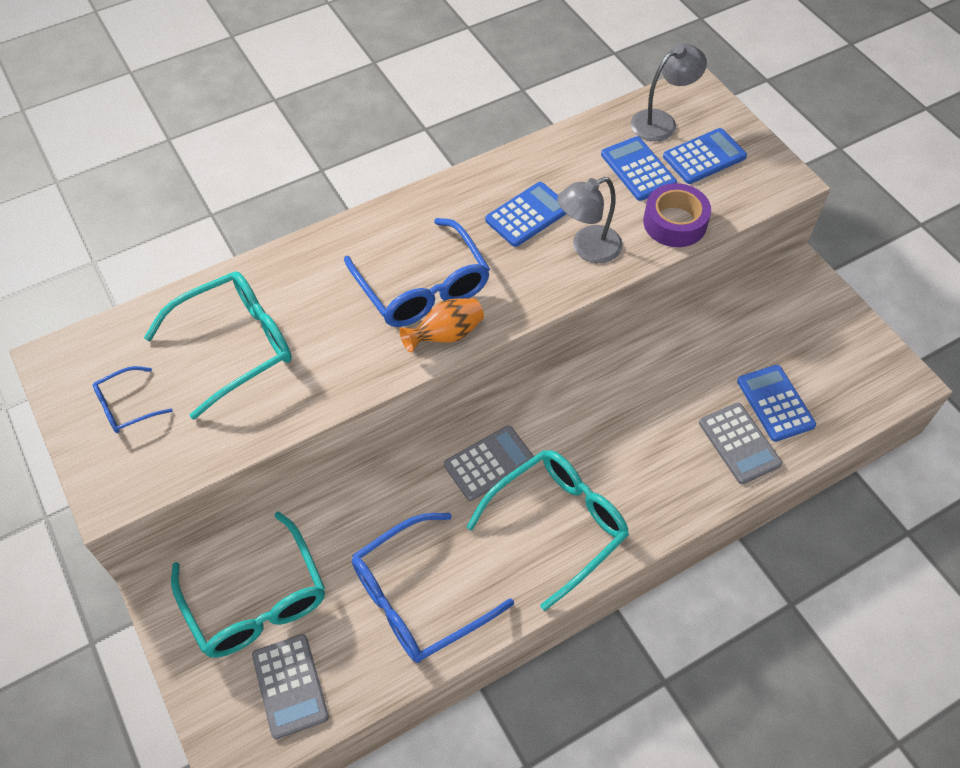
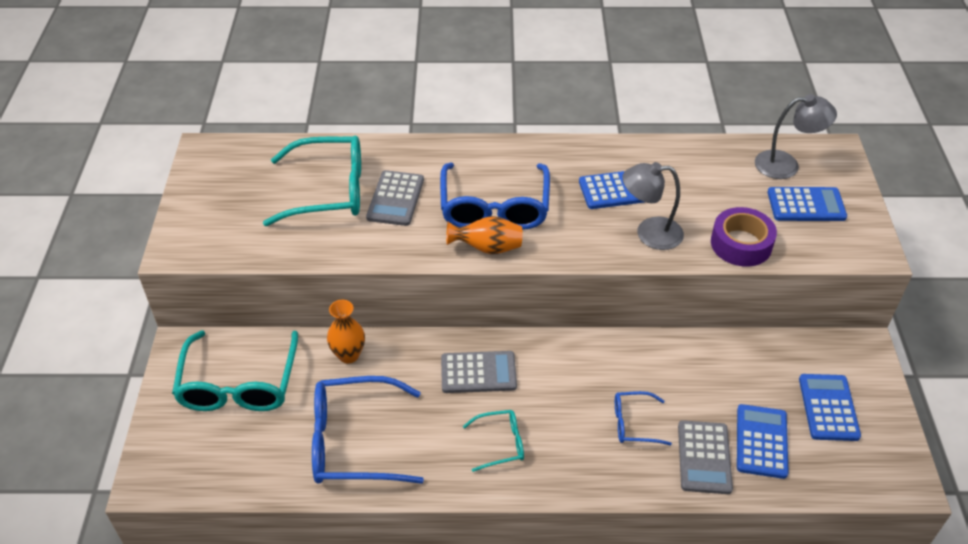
camera: 30 degrees right, 10 degrees down
blue glasses [93,366,173,433] -> blue glasses moved to [615,391,672,445]
grey calculator [252,634,329,739] -> grey calculator moved to [366,170,424,226]
turquoise glasses [466,450,629,611] -> turquoise glasses [463,410,524,472], size x0.50
blue calculator [601,136,677,201] -> blue calculator moved to [799,374,861,441]
none -> orange vase [327,300,365,363]

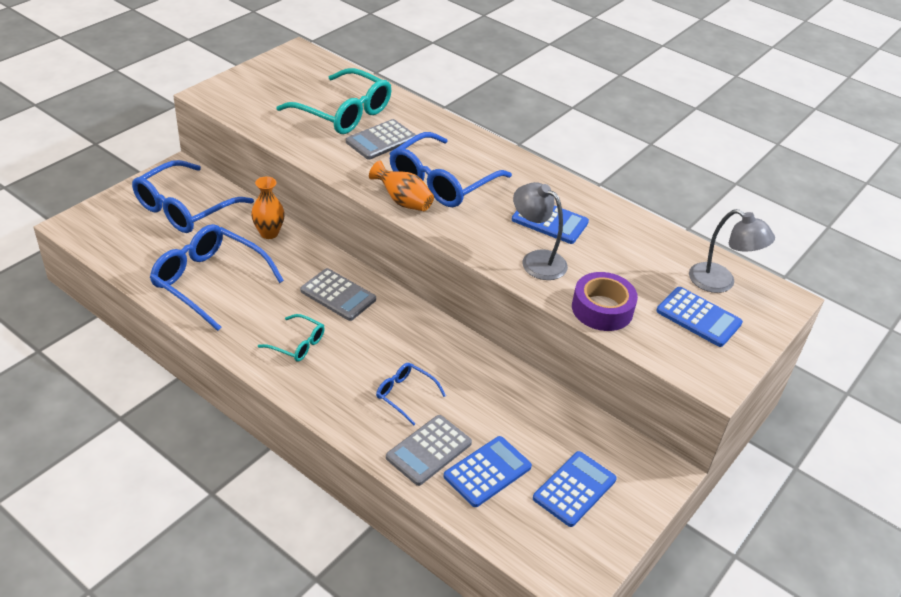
camera: 35 degrees right, 5 degrees down
turquoise glasses [172,331,298,411] -> blue glasses [132,160,254,233]

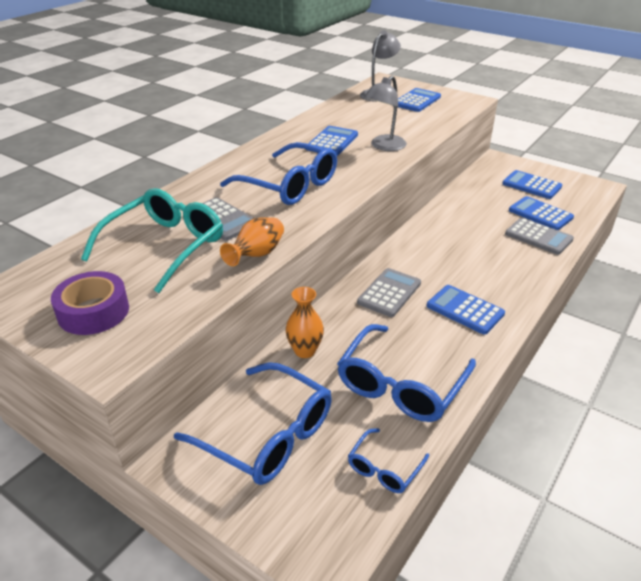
camera: 90 degrees left, 5 degrees down
turquoise glasses [258,314,325,362] -> blue calculator [427,285,505,335]
orange vase [369,161,434,211] -> orange vase moved to [220,217,284,266]
blue glasses [376,363,446,426] -> blue glasses moved to [348,428,429,493]
purple tape [572,272,638,331] -> purple tape moved to [51,271,129,335]

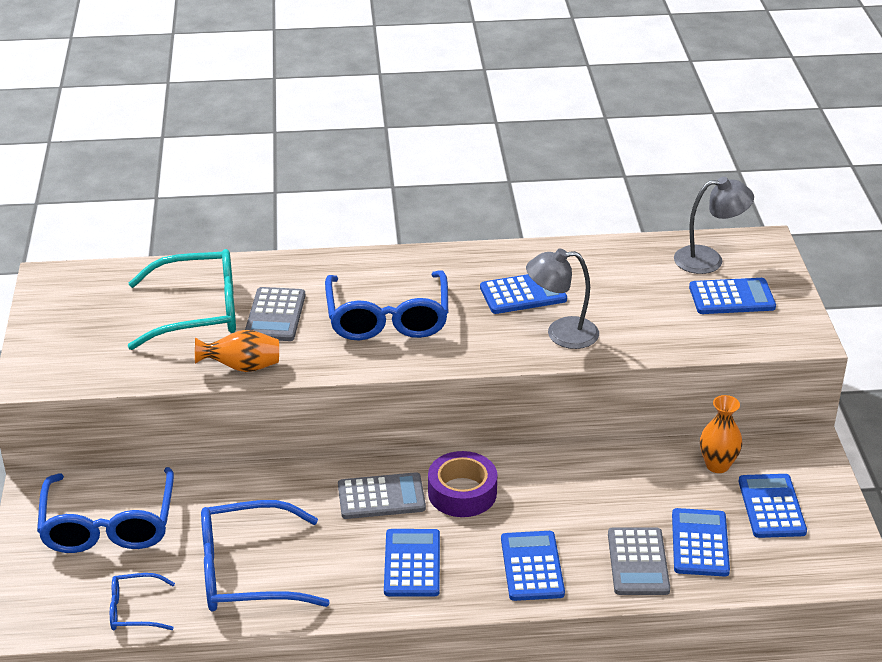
camera: 50 degrees right, 0 degrees up
purple tape [51,271,129,335] -> purple tape moved to [428,451,497,517]
orange vase [285,287,324,358] -> orange vase moved to [700,395,742,473]
none -> blue calculator [501,531,565,601]

